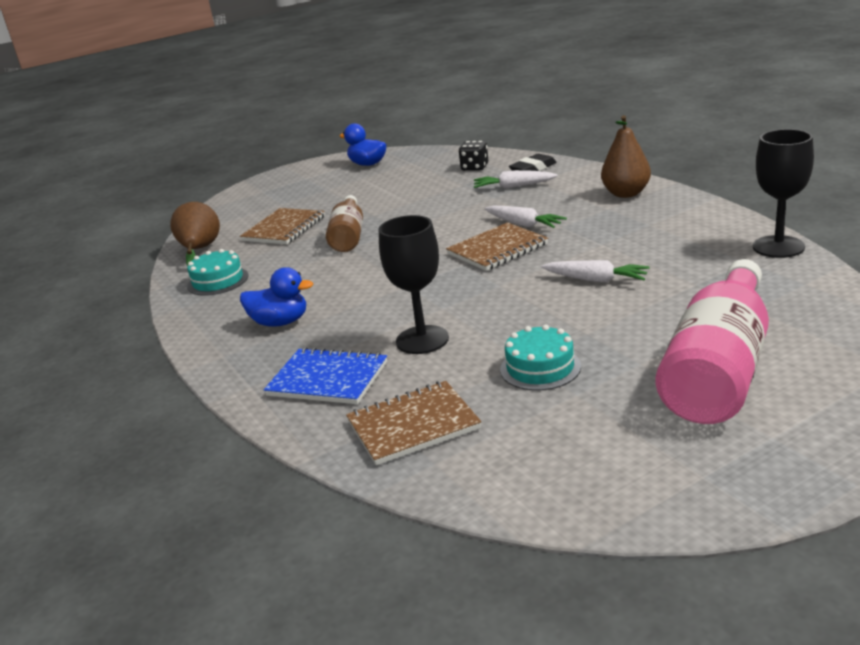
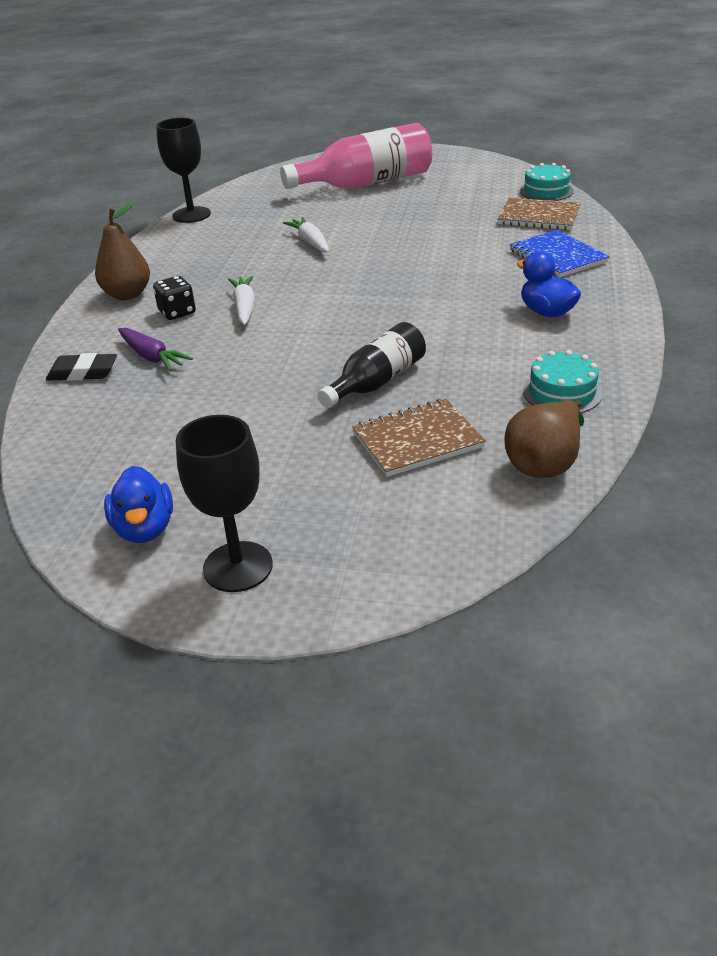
camera: 140 degrees left, 10 degrees up
brown bottle [326,195,363,252] -> black bottle [317,322,426,408]
black goblet [379,215,449,354] -> black goblet moved to [176,415,273,592]
brown notebook [446,222,548,271] -> none
black dice [459,141,488,171] -> black dice moved to [153,276,196,320]
white carrot [474,170,558,189] -> purple carrot [118,328,193,371]
turquoise cake [500,325,581,391] -> turquoise cake moved to [520,163,574,201]

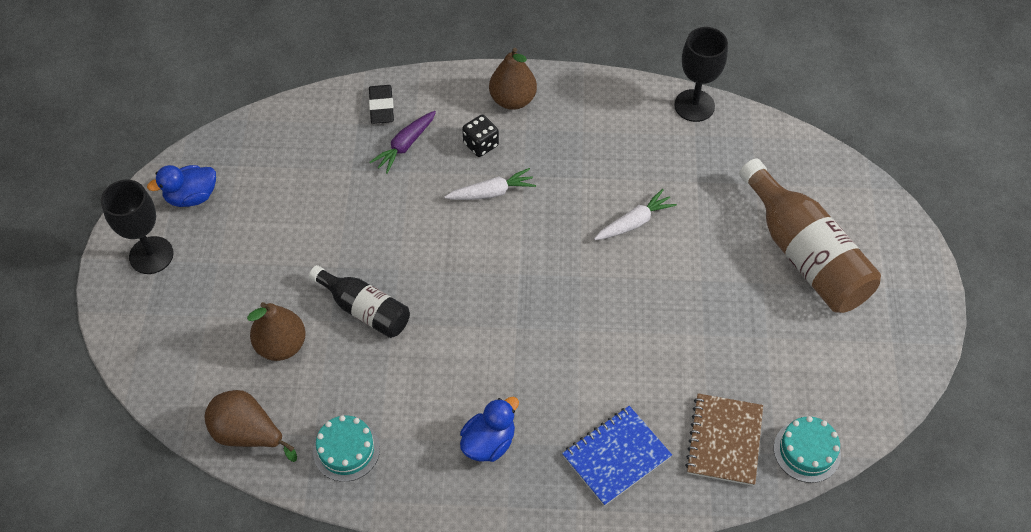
camera: 80 degrees right, 20 degrees up
pink bottle [280,123,432,189] -> brown bottle [739,159,881,313]
brown notebook [352,399,486,477] -> brown pear [247,302,306,361]

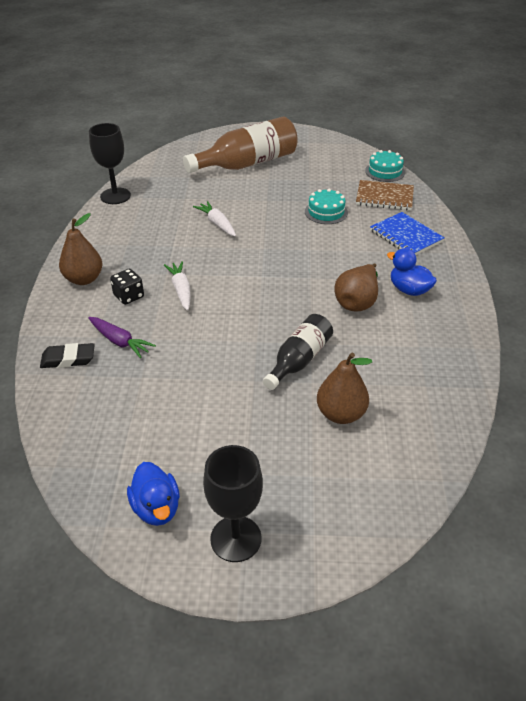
camera: 90 degrees left, 15 degrees down
brown pear [204,390,297,462] -> brown pear moved to [334,264,378,312]
turquoise cake [313,415,380,482] -> turquoise cake moved to [305,189,348,224]

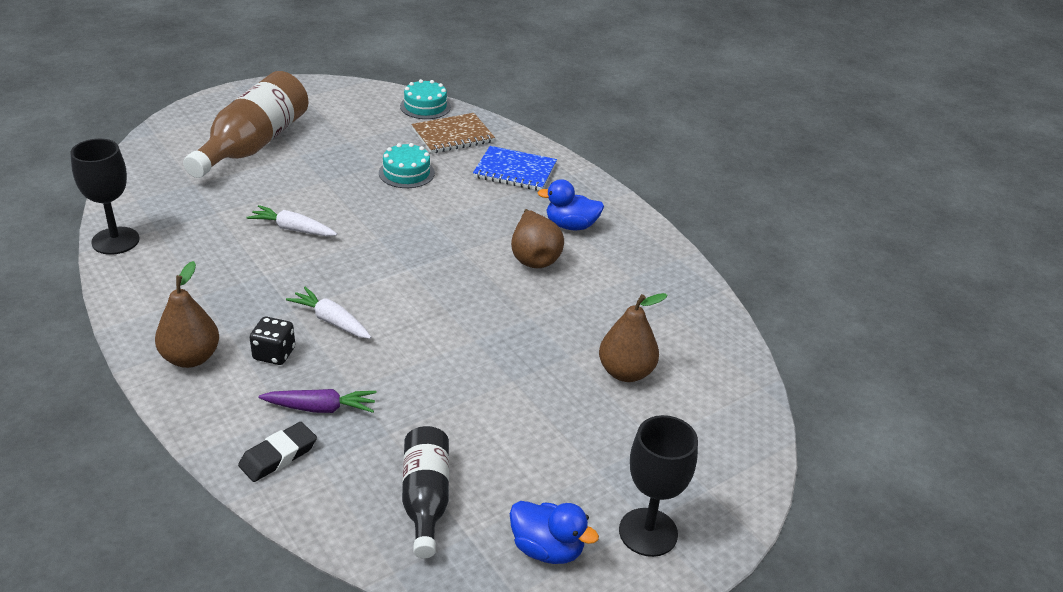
camera: 40 degrees left, 5 degrees down
black bottle [263,314,333,390] -> black bottle moved to [402,426,449,558]

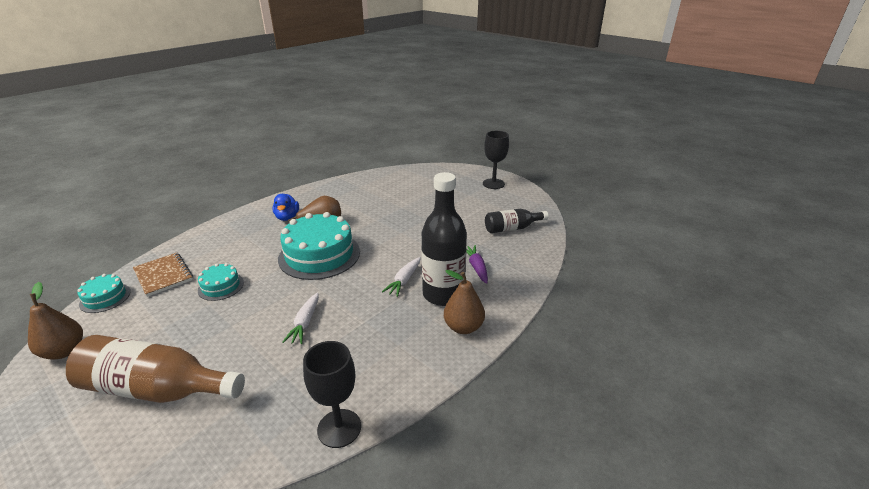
camera: 100 degrees left, 5 degrees down
black eraser [238,422,317,482] -> none
black dice [250,317,295,365] -> black bottle [421,172,467,306]
blue notebook [473,146,557,191] -> none
blue duck [510,501,599,564] -> none
brown pear [599,293,668,382] -> brown pear moved to [28,282,83,360]
none -> turquoise cake [278,212,360,280]

